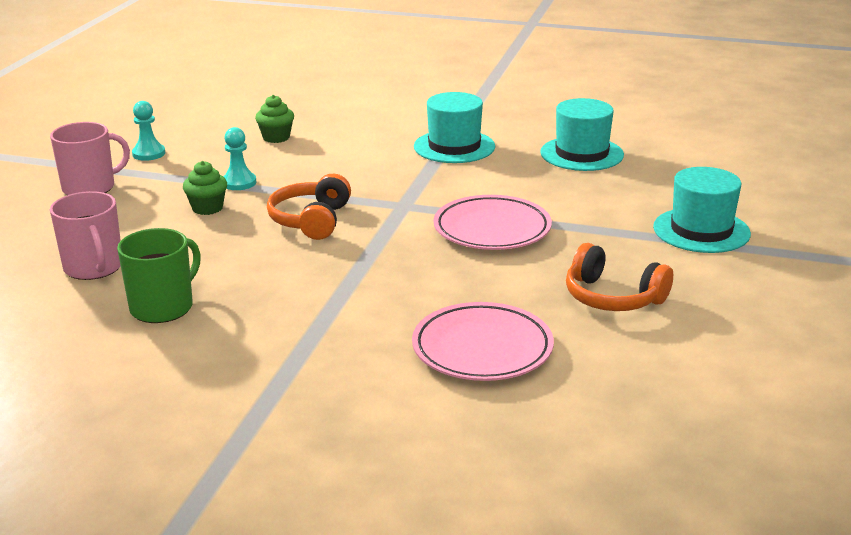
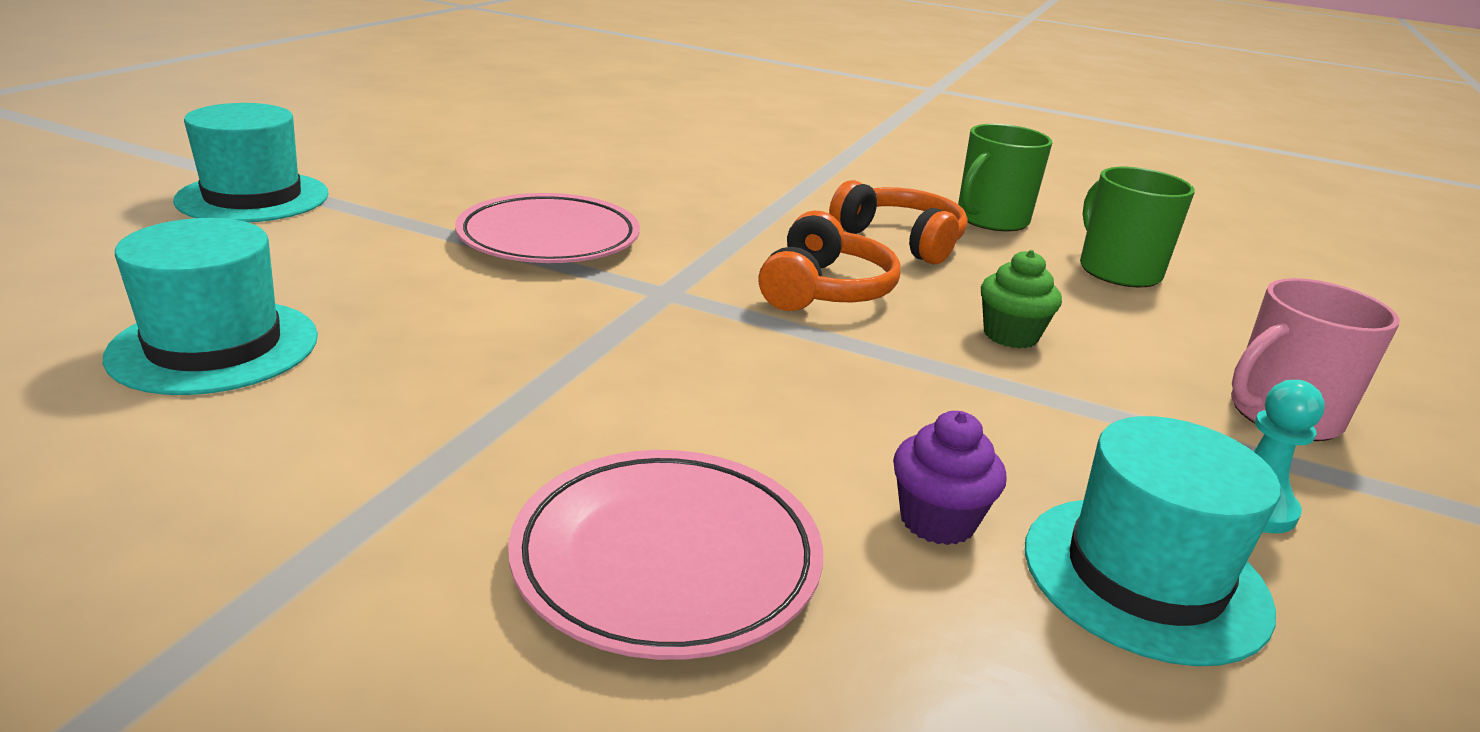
camera: 175 degrees left, 0 degrees up
pink mug [50,191,121,280] -> green mug [1080,167,1195,287]
turquoise pawn [223,127,256,190] -> none
green cupcake [255,95,294,143] -> purple cupcake [893,411,1007,545]
pink plate [412,302,554,381] -> pink plate moved to [508,450,823,660]
turquoise hat [414,92,495,163] -> turquoise hat moved to [1025,416,1281,666]
orange headphones [566,243,673,311] -> orange headphones moved to [829,180,968,264]

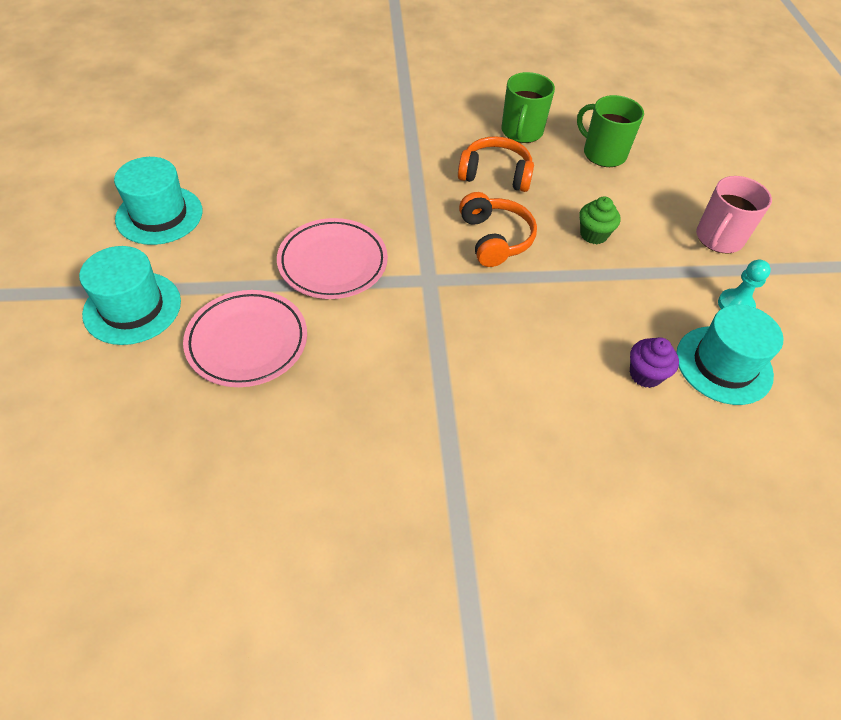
camera: 30 degrees left, 25 degrees up
turquoise hat [103,218,318,395] -> turquoise hat moved to [114,157,203,245]
pink plate [508,450,823,660] -> pink plate moved to [183,290,307,387]

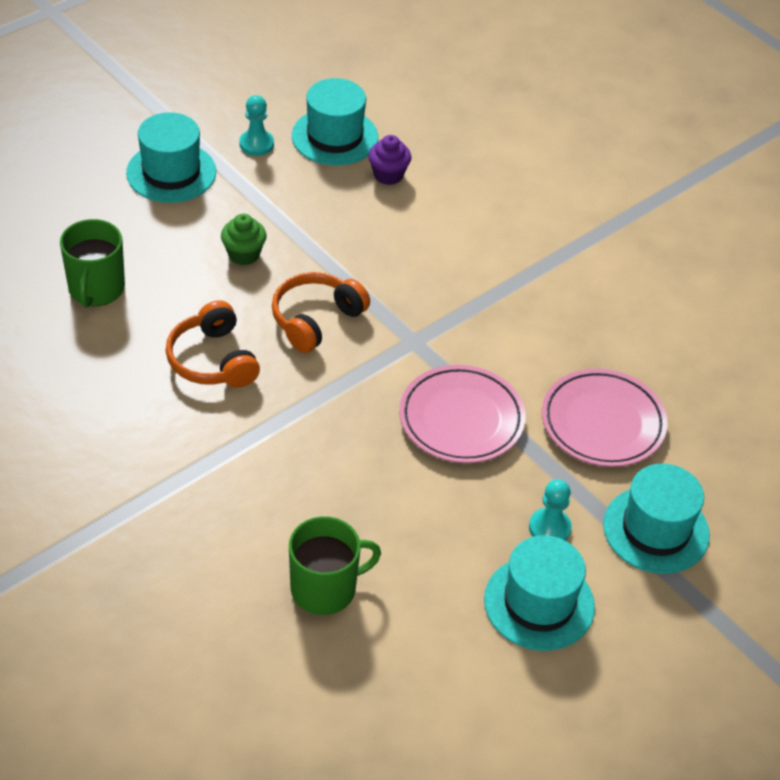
camera: 125 degrees left, 5 degrees down
green mug [501,72,555,143] -> green mug moved to [289,516,381,615]
pink mug [696,176,772,253] -> turquoise hat [126,112,216,203]
none -> turquoise pawn [529,479,572,541]

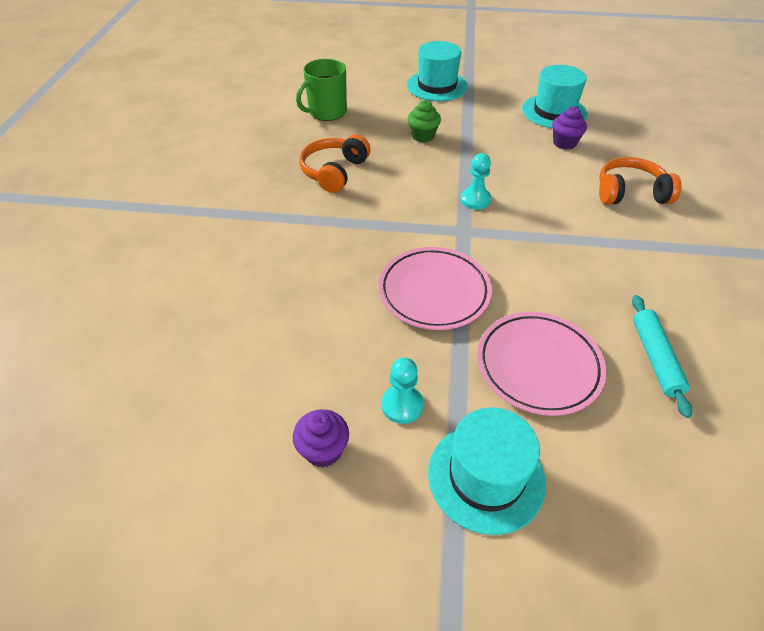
camera: 50 degrees right, 0 degrees up
turquoise pawn [239,95,274,156] -> turquoise pawn moved to [460,153,491,210]
orange headphones [272,272,370,353] -> orange headphones moved to [599,157,682,204]
green mug [289,516,381,615] -> none
turquoise hat [484,535,595,651] -> purple cupcake [293,409,349,468]
none -> turquoise rolling pin [632,295,693,418]

